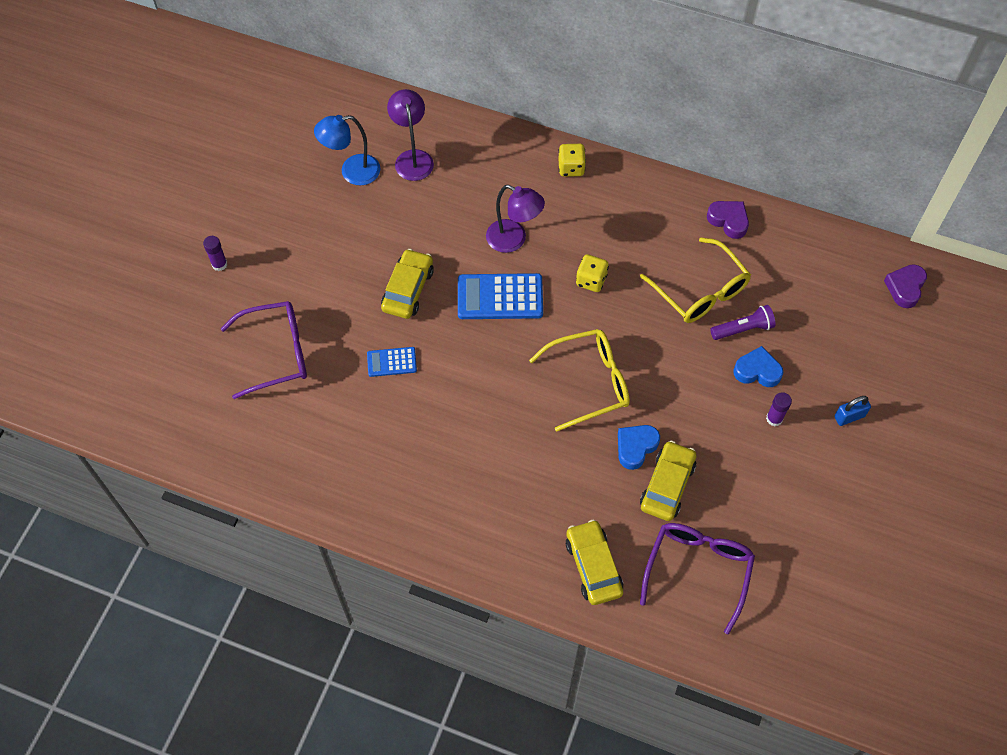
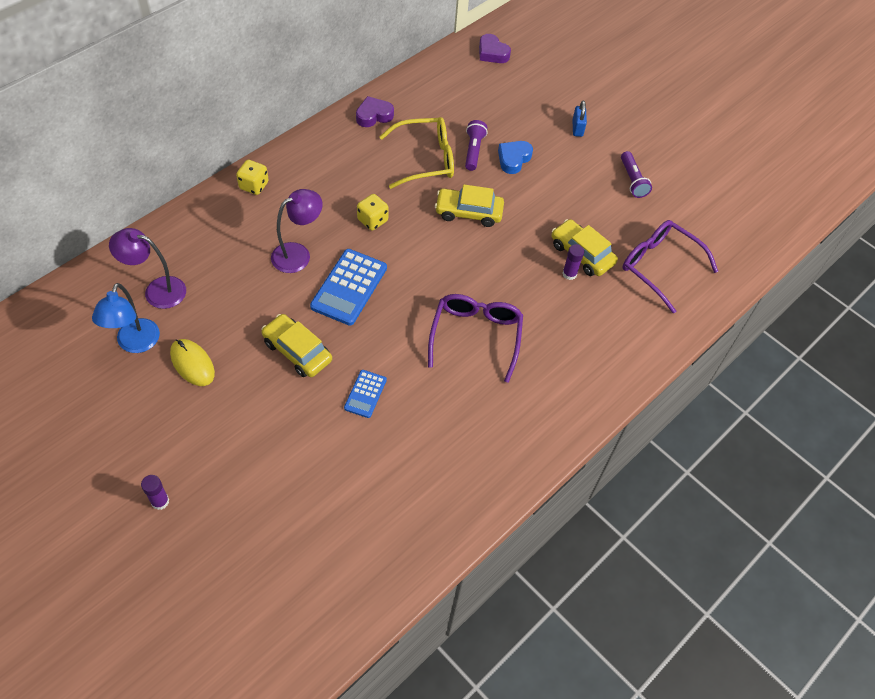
camera: 70 degrees left, 5 degrees down
purple glasses [221,301,307,399] -> purple glasses moved to [428,294,523,383]
yellow glasses [529,329,630,431] -> none
yellow car [566,520,623,605] -> yellow car moved to [435,184,504,227]
blue heart [618,425,660,470] -> none
purple glue stick [766,392,792,426] -> purple glue stick moved to [562,244,584,280]
none -> yellow mouse [170,339,215,386]
none -> purple flashlight [621,151,652,198]

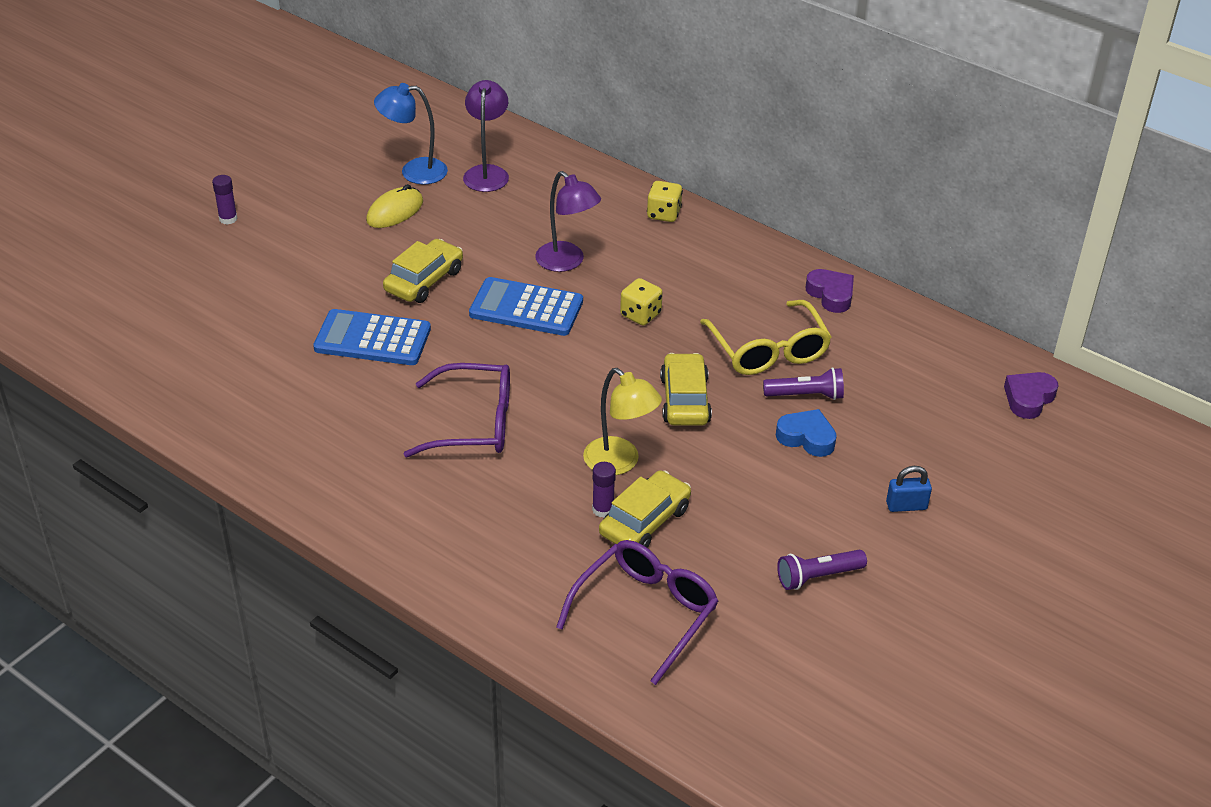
camera: 85 degrees right, 15 degrees down
blue calculator [344,370,387,418] -> blue calculator [313,309,431,365], size x1.81
none -> yellow lamp [583,368,662,475]

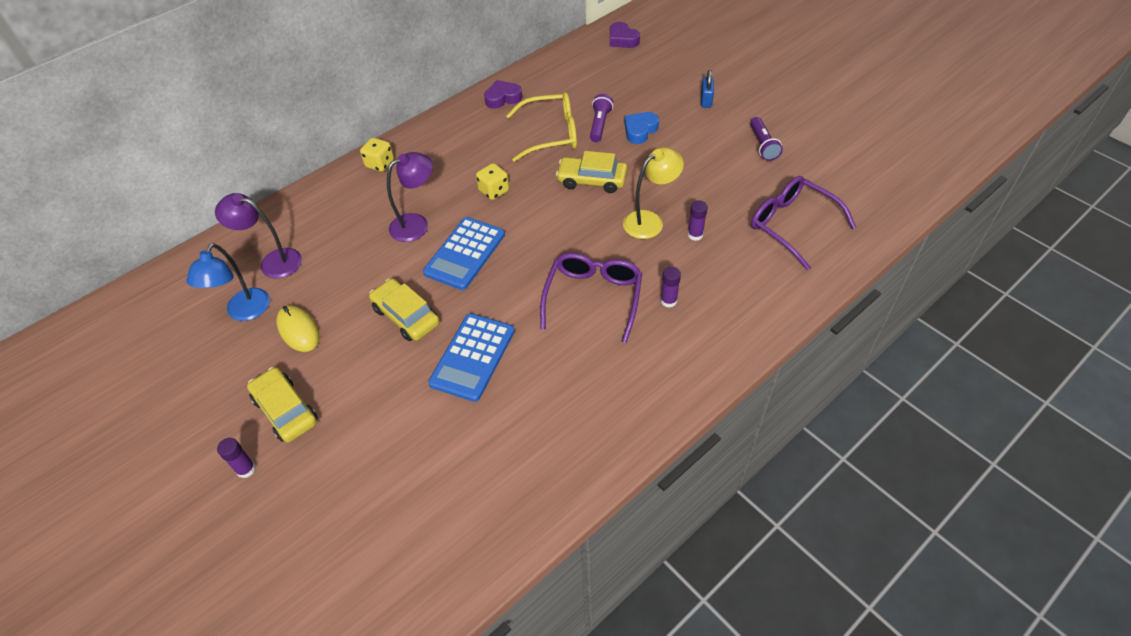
camera: 75 degrees left, 10 degrees up
yellow car [599,470,691,548] -> yellow car moved to [247,367,317,443]
none -> purple glue stick [661,267,681,308]

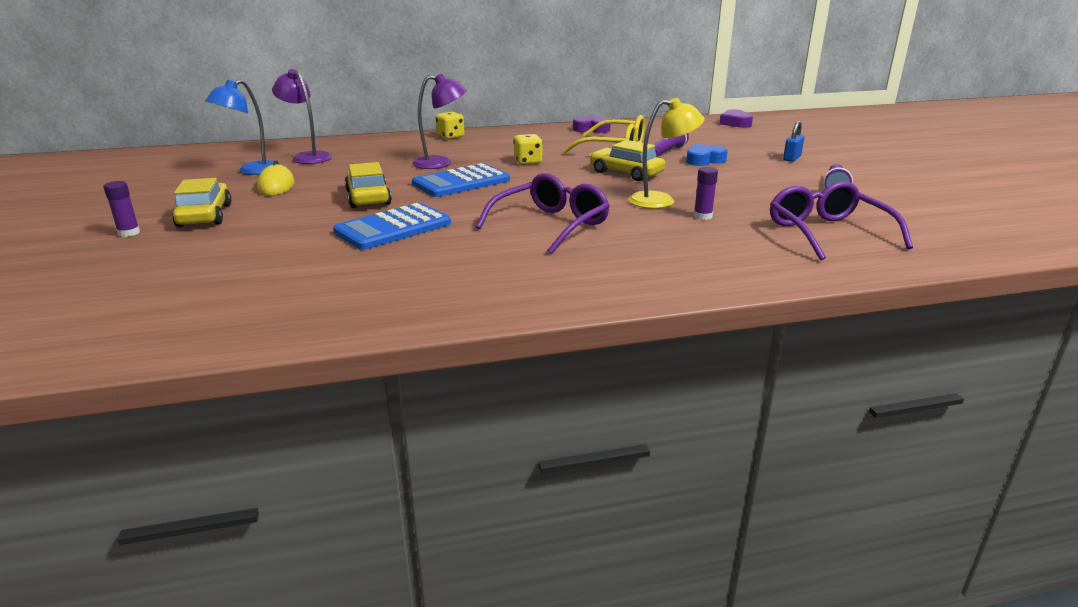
camera: 25 degrees right, 25 degrees down
purple glue stick [661,267,681,308] -> none

